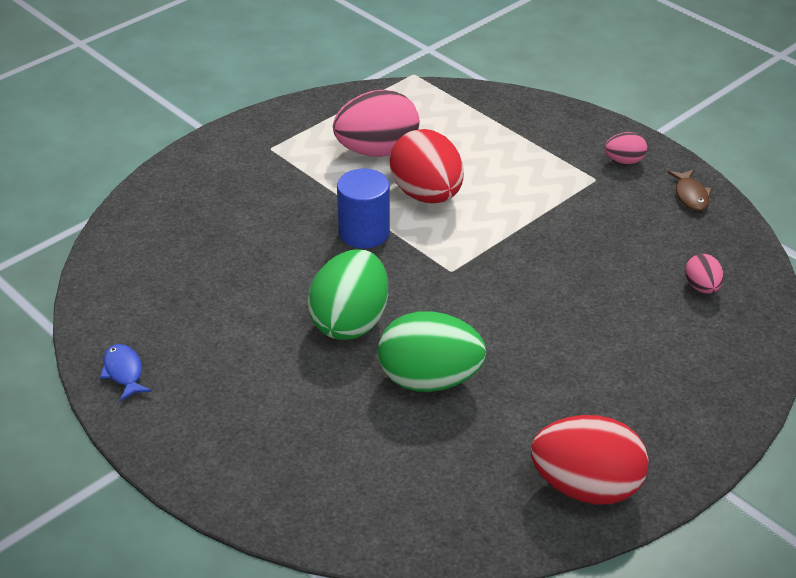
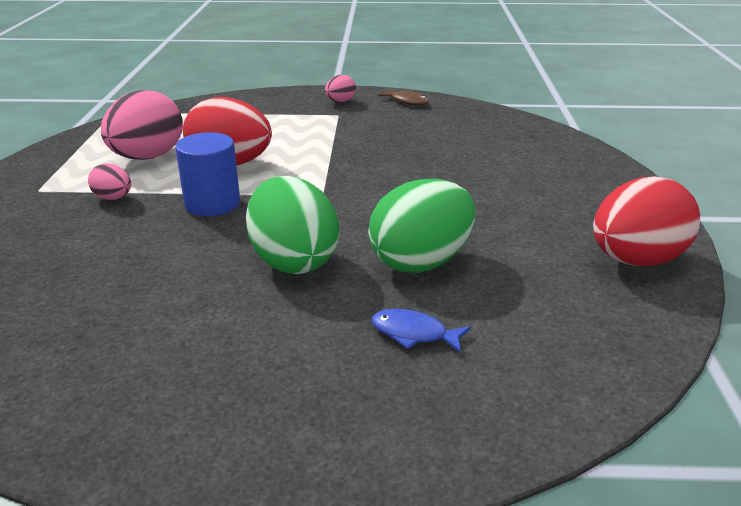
camera: 45 degrees left, 10 degrees down
blue fish [100,344,152,401] -> blue fish moved to [372,309,471,353]
pink egg [685,254,724,294] -> pink egg moved to [88,163,131,200]

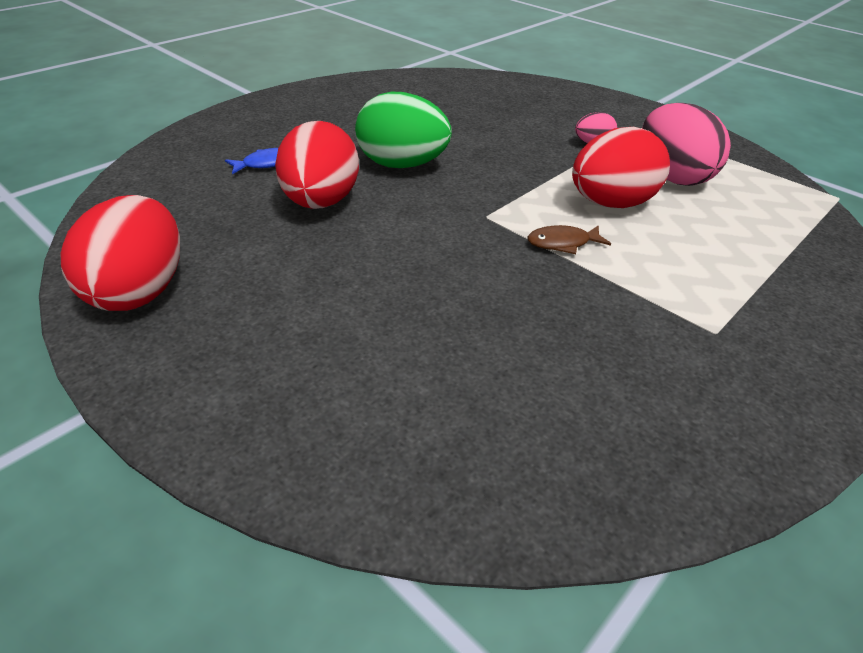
camera: 130 degrees right, 10 degrees up
blue cylinder [175,132,240,216] -> none
pink egg [325,75,356,102] -> none
green egg [368,179,475,273] -> red egg [275,121,359,209]
brown fish [378,89,429,105] -> brown fish moved to [528,225,611,254]

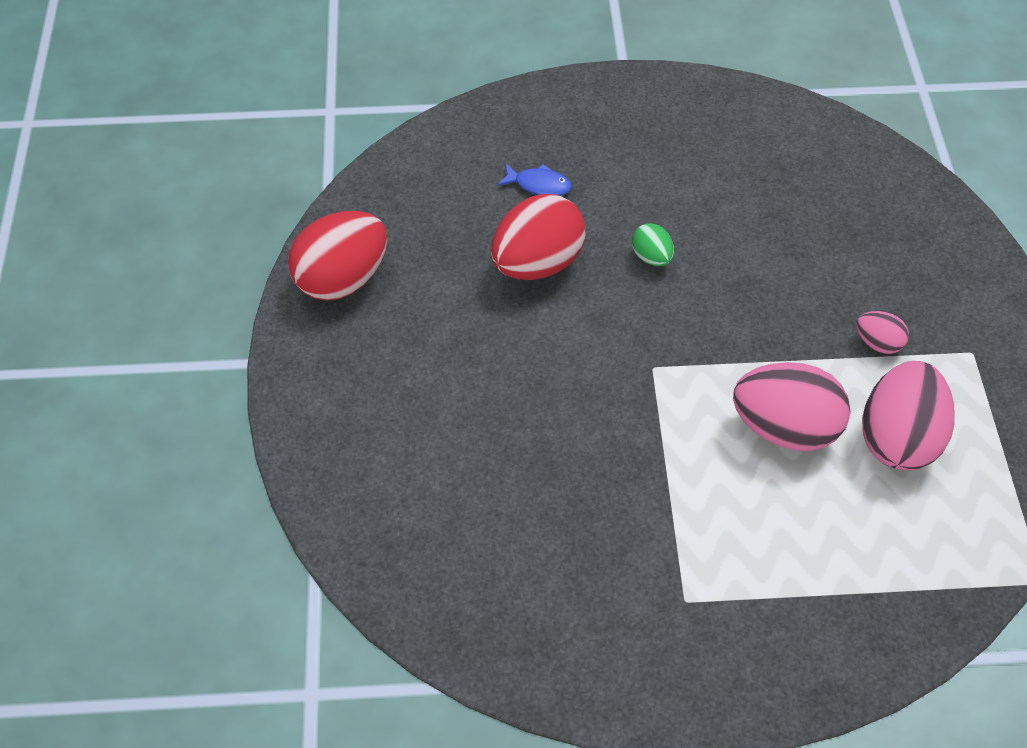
camera: 45 degrees right, 15 degrees up
green egg [355,92,452,168] -> green egg [632,223,674,266], size x0.48
brown fish [528,225,611,254] -> none
red egg [572,127,670,208] -> pink egg [733,362,850,451]

